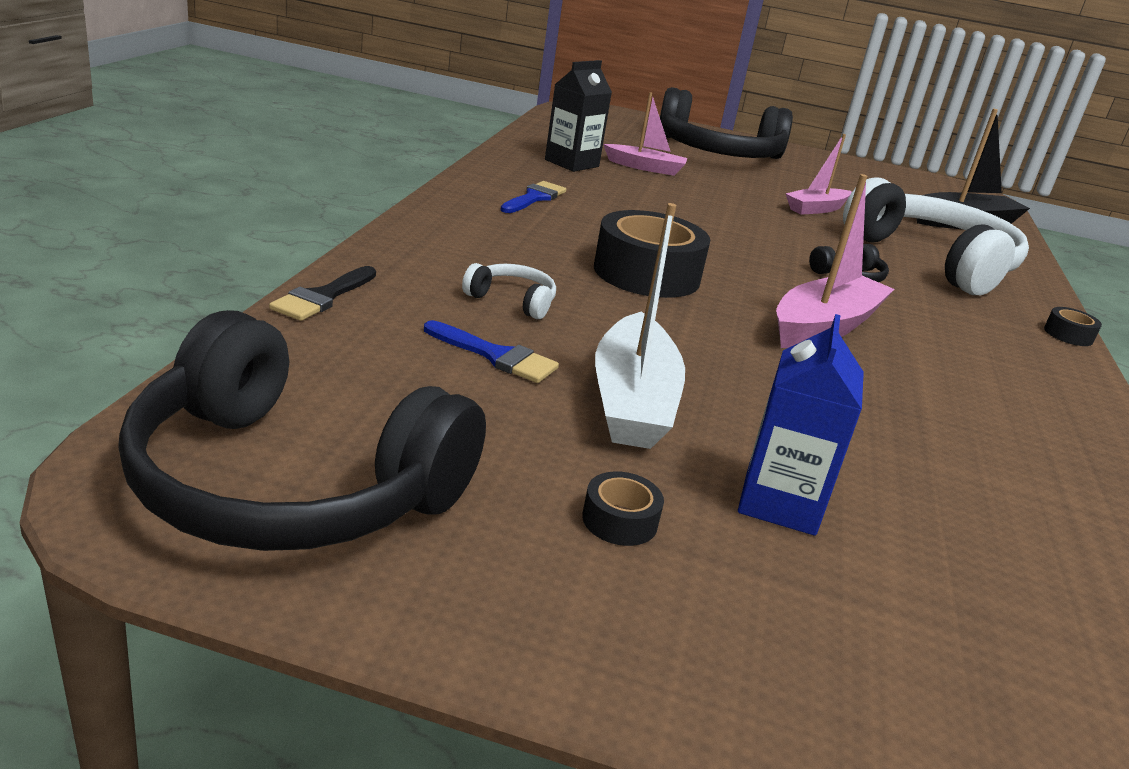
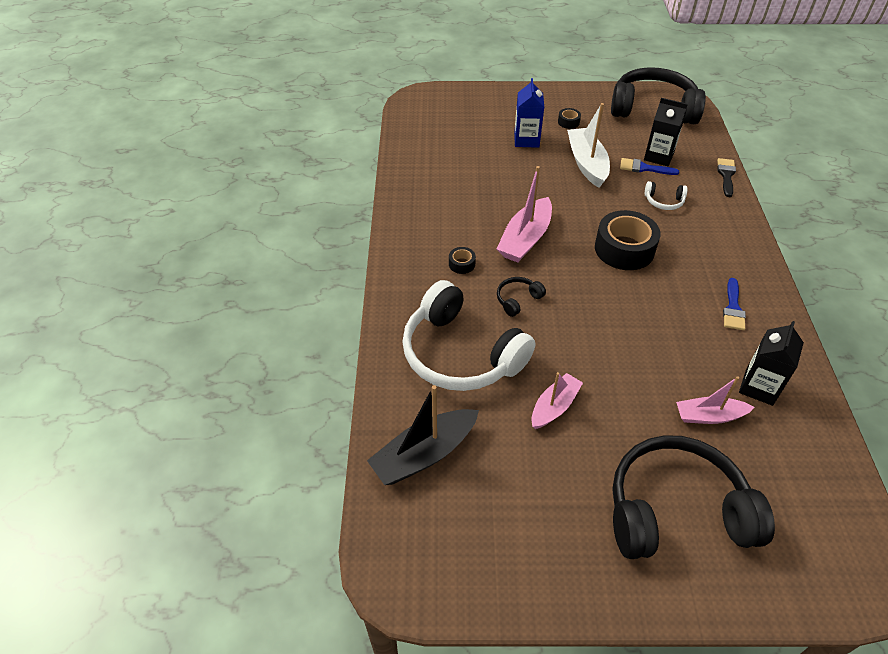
camera: 170 degrees right, 20 degrees up
black tape [1044,307,1102,346] -> black tape moved to [449,247,476,274]
none -> black carton [644,98,688,166]

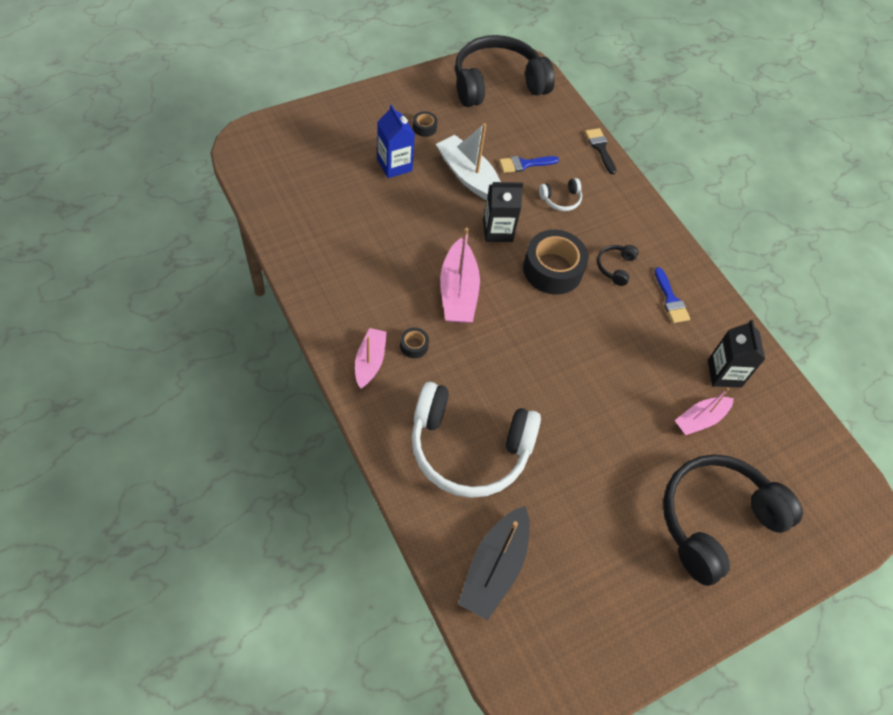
camera: 35 degrees left, 10 degrees up
black headphones [497,277,546,317] -> black headphones moved to [597,245,638,286]
pink boat [531,372,583,429] -> pink boat moved to [355,328,387,389]
black carton [644,98,688,166] -> black carton moved to [483,182,523,242]

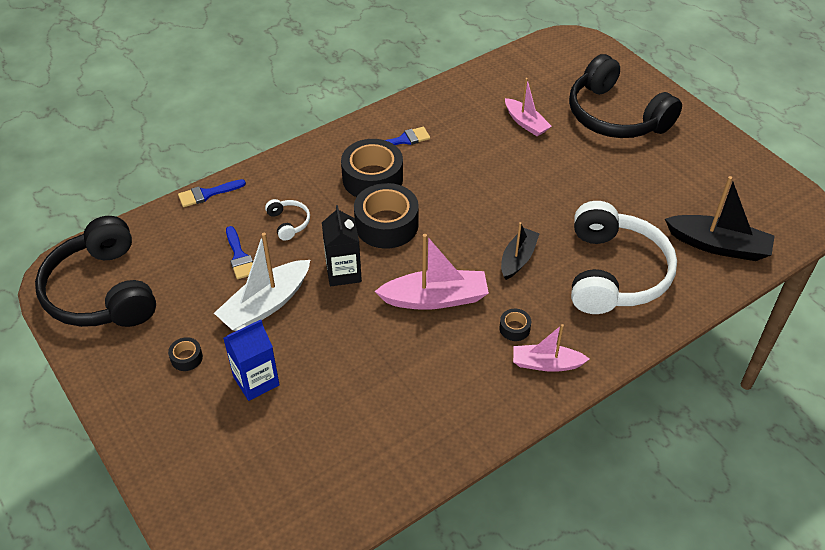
camera: 90 degrees left, 10 degrees down
black brush [585,128,616,175] -> blue brush [178,179,246,207]
black headphones [597,245,638,286] -> black tape [341,139,403,197]
black carton [708,320,765,388] -> none
none -> black boat [501,222,540,280]

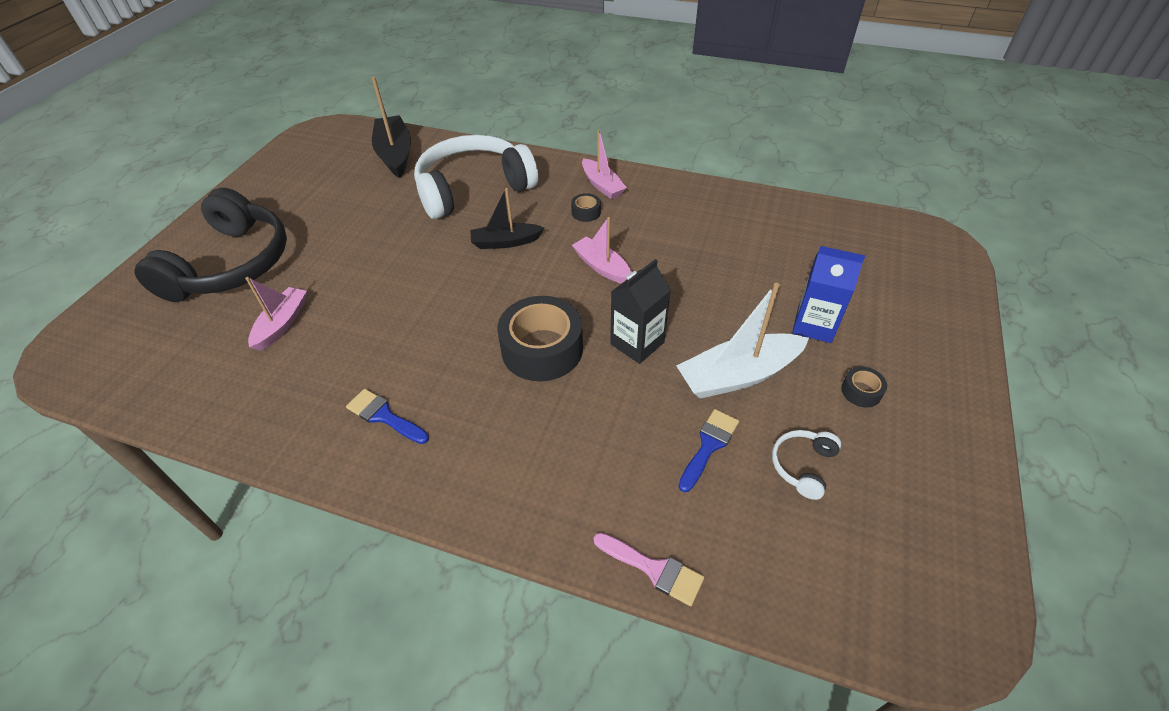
camera: 125 degrees left, 0 degrees up
black headphones [35,216,156,327] -> none
blue brush [178,179,246,207] -> pink brush [594,532,704,606]
white boat [214,233,310,331] -> white boat turned 150 degrees clockwise [676,283,809,399]
white headphones [265,199,310,241] -> white headphones moved to [772,430,841,500]
black tape [341,139,403,197] -> none
pink boat [375,234,489,310] -> pink boat [572,217,632,284], size x0.64

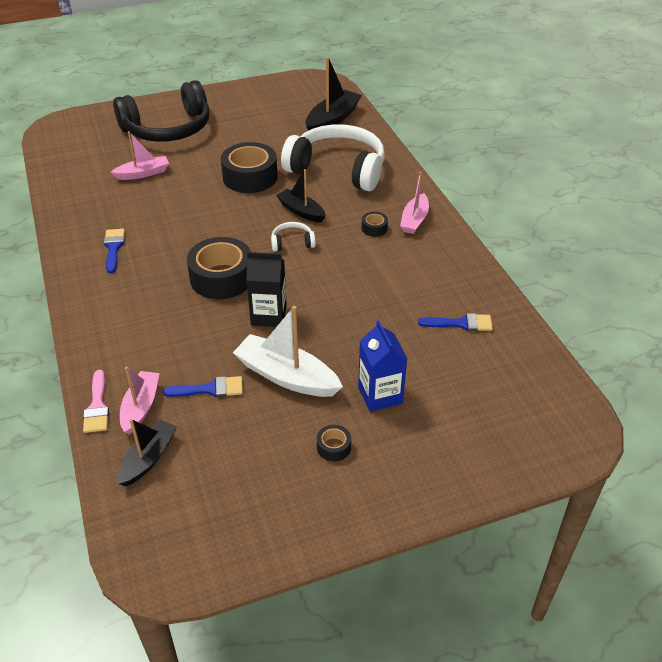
camera: 50 degrees right, 5 degrees down
pink boat [572,217,632,284] -> pink boat moved to [120,367,160,435]
white headphones [772,430,841,500] -> white headphones moved to [271,222,316,252]
none -> black boat [118,419,177,486]
none -> black tape [221,142,278,193]
none -> blue brush [418,313,493,331]

